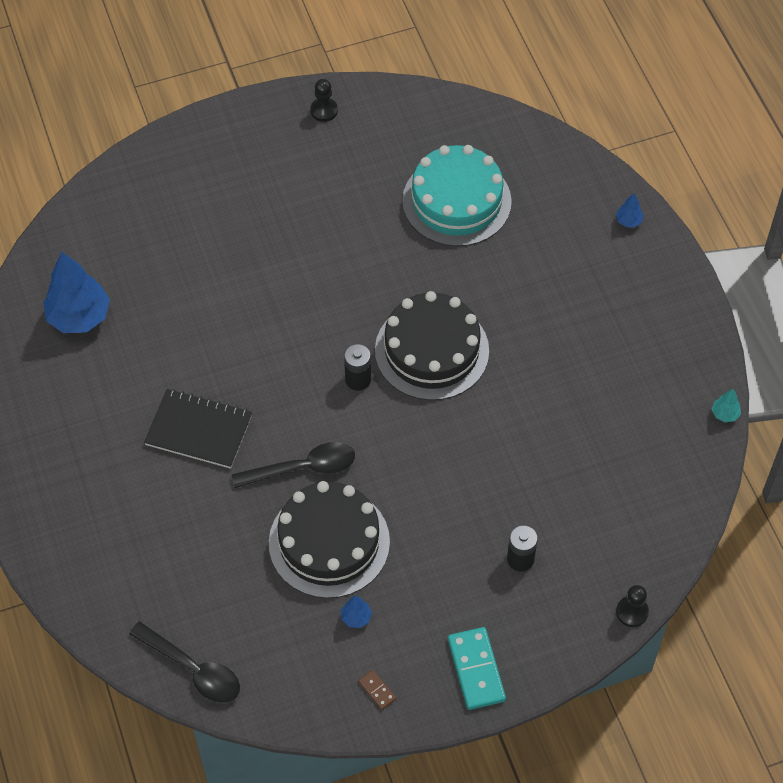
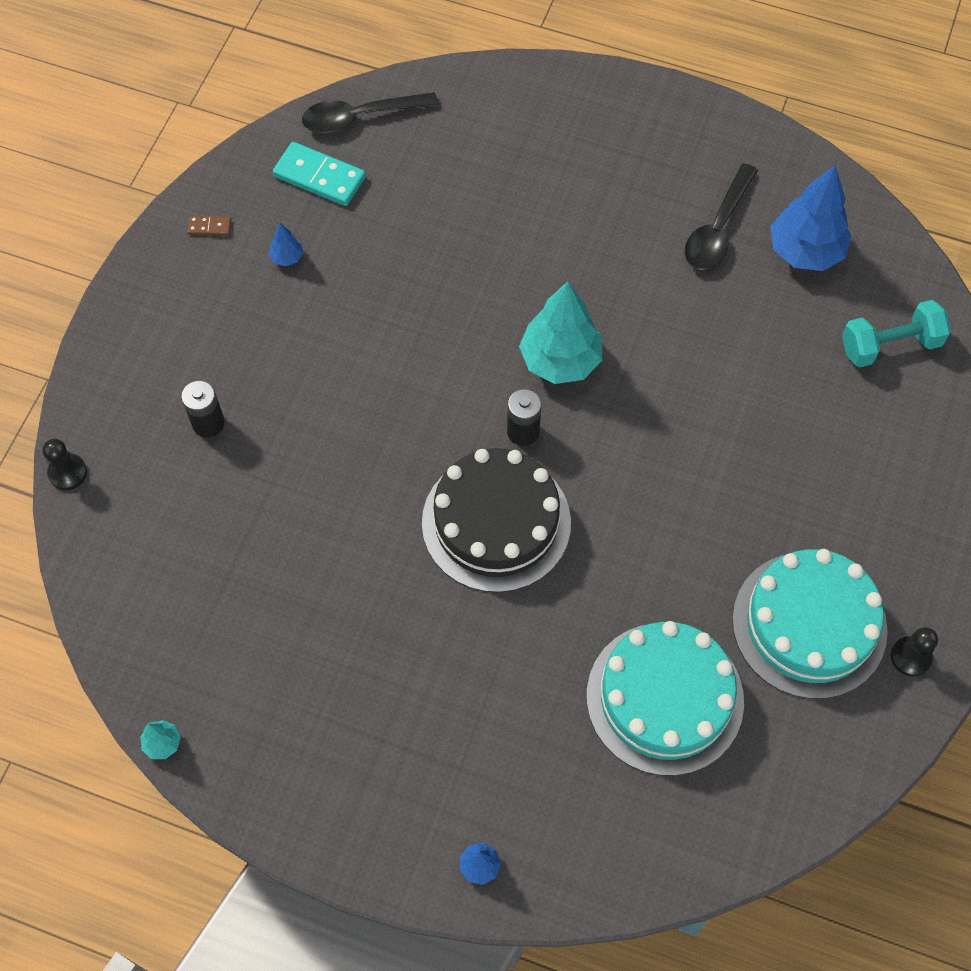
camera: 130 degrees right, 5 degrees up
black notebook [144,389,252,469] -> none
black spoon [232,442,355,488] -> black spoon moved to [685,163,758,270]
black cake [269,481,390,598] -> none
turquoise domino [448,627,506,710] -> turquoise domino moved to [273,142,366,206]
none -> turquoise tree [519,281,602,384]
none -> turquoise cake [732,549,888,699]
none -> turquoise dumbbell [842,300,951,368]

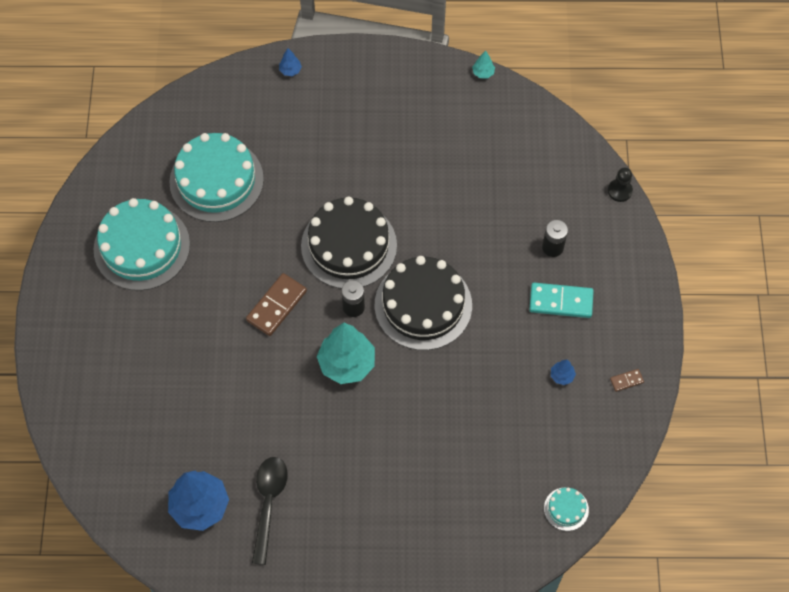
camera: 160 degrees right, 0 degrees up
turquoise domino [273,142,366,206] -> turquoise domino moved to [529,283,594,318]
black spoon [302,92,439,133] -> turquoise cake [544,487,589,531]
turquoise dumbbell [842,300,951,368] -> none
black pawn [891,627,938,677] -> none
none -> brown domino [246,273,307,336]
none -> black cake [375,256,472,350]

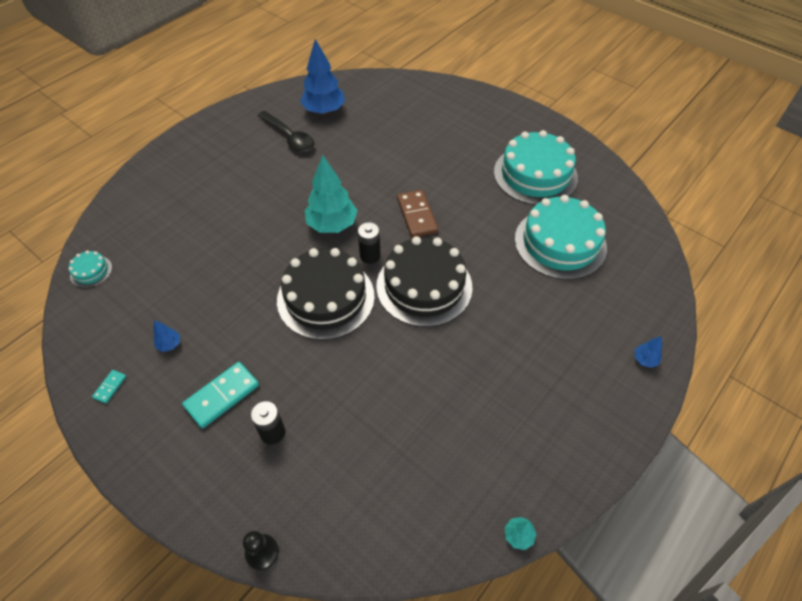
camera: 130 degrees right, 10 degrees down
brown domino [610,369,644,392] -> turquoise domino [92,370,126,404]

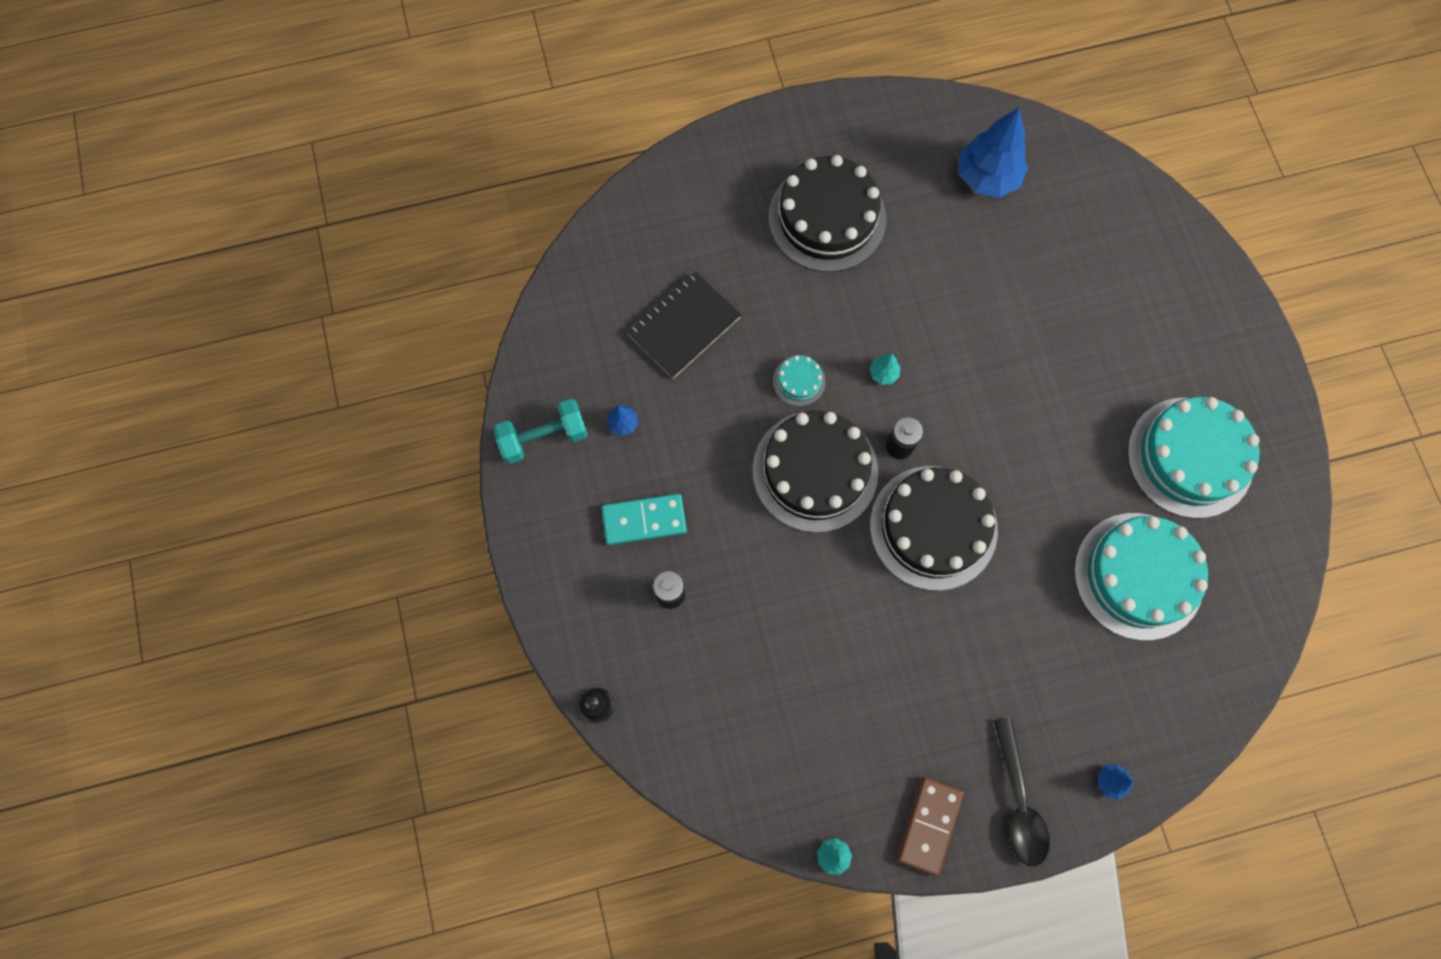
camera: 35 degrees right, 20 degrees up
turquoise cake [69,251,112,288] -> turquoise cake moved to [773,355,826,406]
turquoise domino [92,370,126,404] -> turquoise dumbbell [493,399,588,464]
black spoon [257,111,314,152] -> black spoon moved to [994,718,1050,866]
turquoise tree [305,155,358,233] -> turquoise tree [869,354,900,385], size x0.43
brown domino [397,190,438,237] -> brown domino moved to [897,777,964,876]
none -> black notebook [627,271,741,379]
none -> black cake [769,155,886,272]

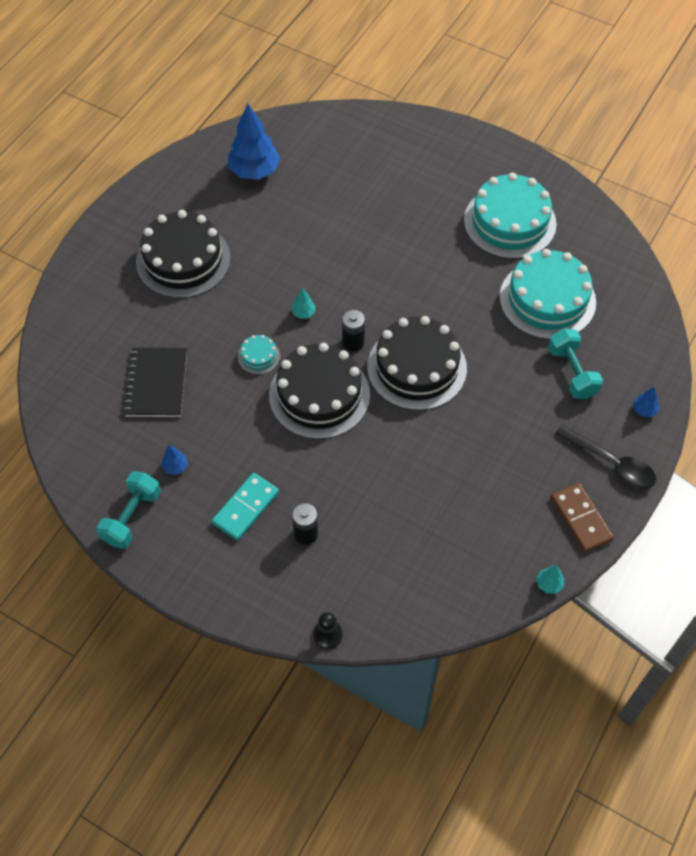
camera: 45 degrees left, 15 degrees down
none -> turquoise dumbbell [548,329,603,399]

